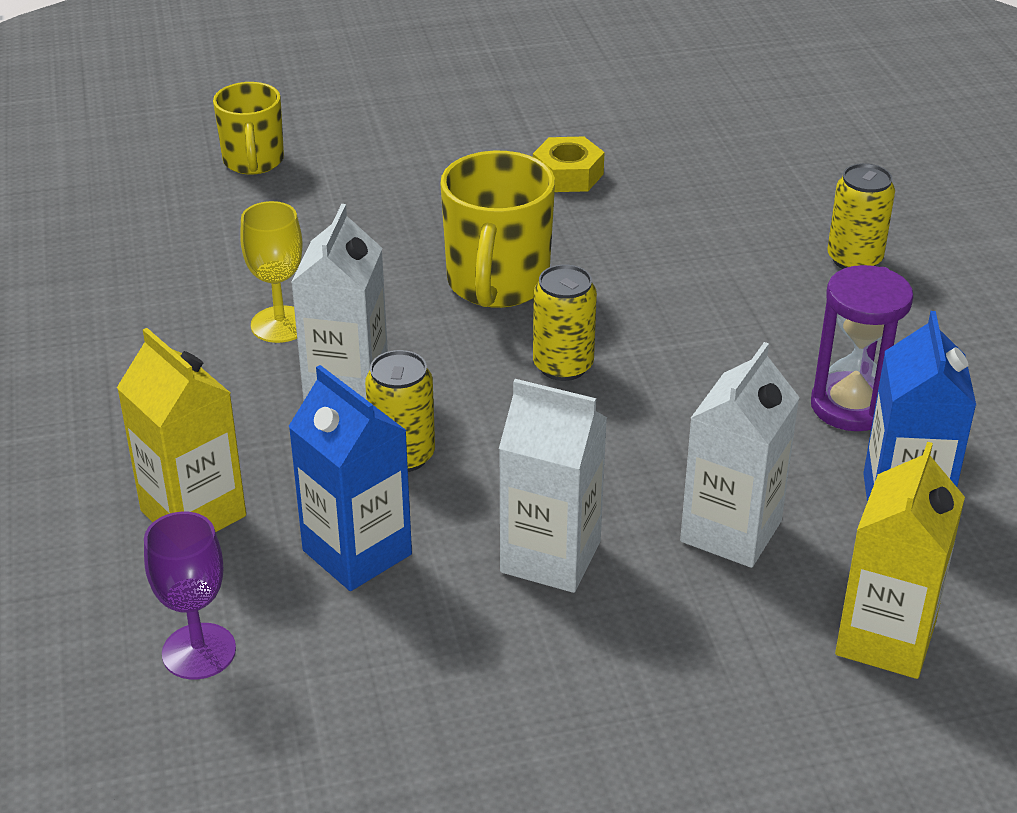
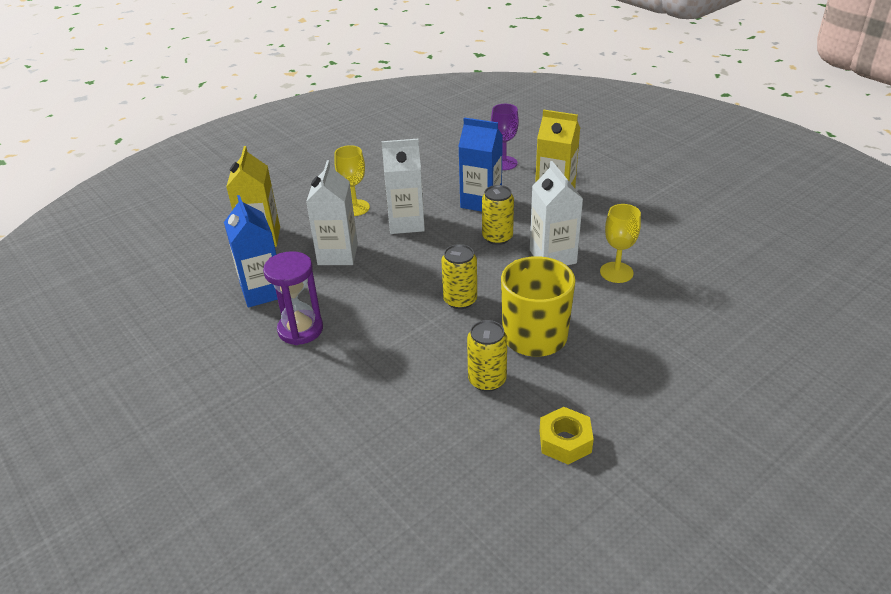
camera: 155 degrees right, 0 degrees up
yellow mug [213,82,284,175] -> none
yellow can [827,163,895,269] -> yellow can moved to [467,320,507,392]
none -> yellow goblet [334,145,370,216]

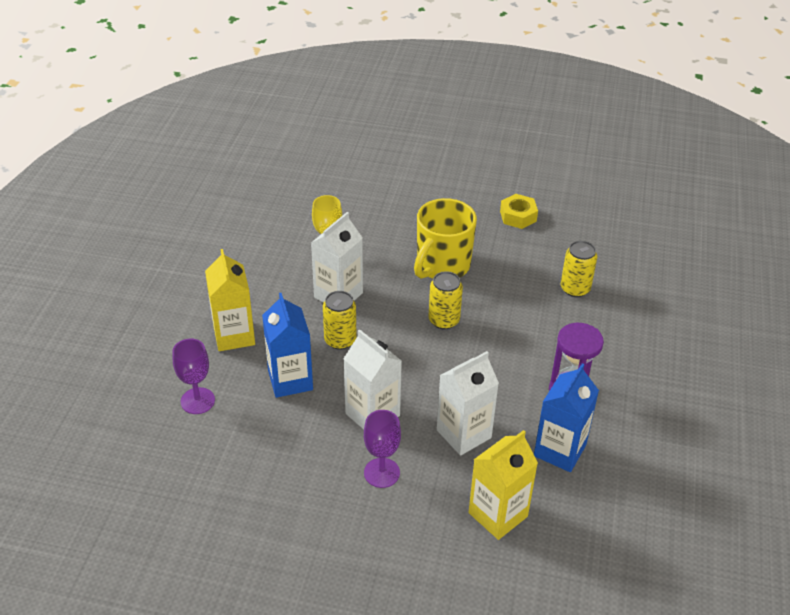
camera: 130 degrees left, 5 degrees up
yellow goblet [334,145,370,216] -> purple goblet [364,410,401,488]
yellow can [467,320,507,392] -> yellow can moved to [561,241,597,297]

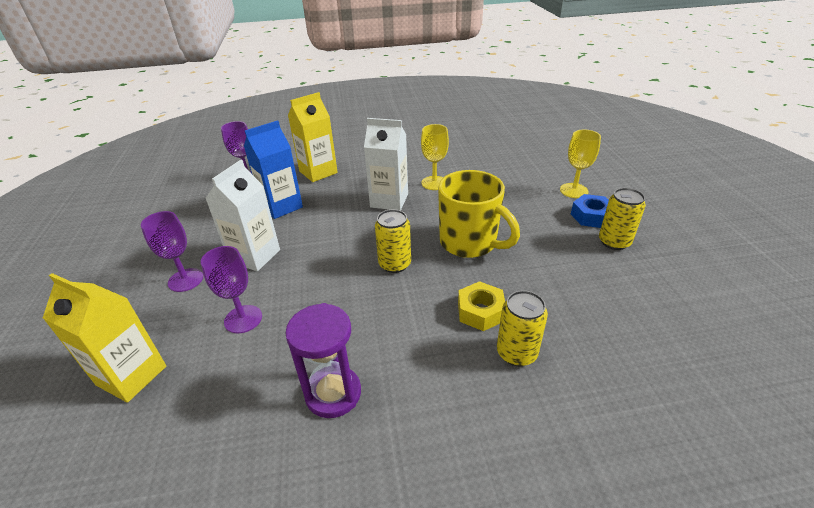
camera: 70 degrees right, 5 degrees down
yellow can [323,291,356,350] -> yellow can moved to [599,188,646,250]
yellow mug [414,198,477,279] -> yellow mug turned 150 degrees counterclockwise [438,170,520,258]
white carton [437,351,499,456] -> purple goblet [201,246,262,334]
yellow nut [500,194,538,229] -> yellow nut moved to [458,281,505,331]
blue carton [534,363,599,472] -> none
none -> yellow goblet [560,130,601,198]
none -> blue nut [571,194,609,228]

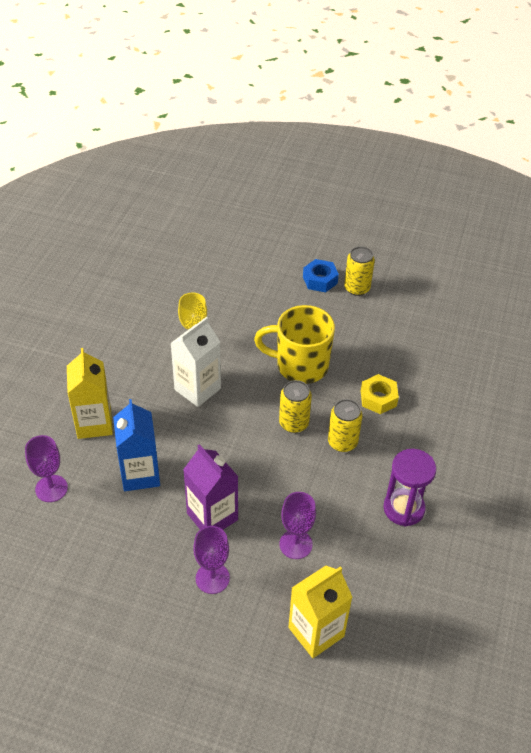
camera: 65 degrees left, 10 degrees up
white carton [205,160,280,271] -> purple carton [183,444,238,530]
yellow mug [438,170,520,258] -> yellow mug turned 150 degrees counterclockwise [254,305,335,384]
yellow can [497,290,548,366] -> yellow can moved to [328,399,363,452]
yellow goblet [560,130,601,198] -> none

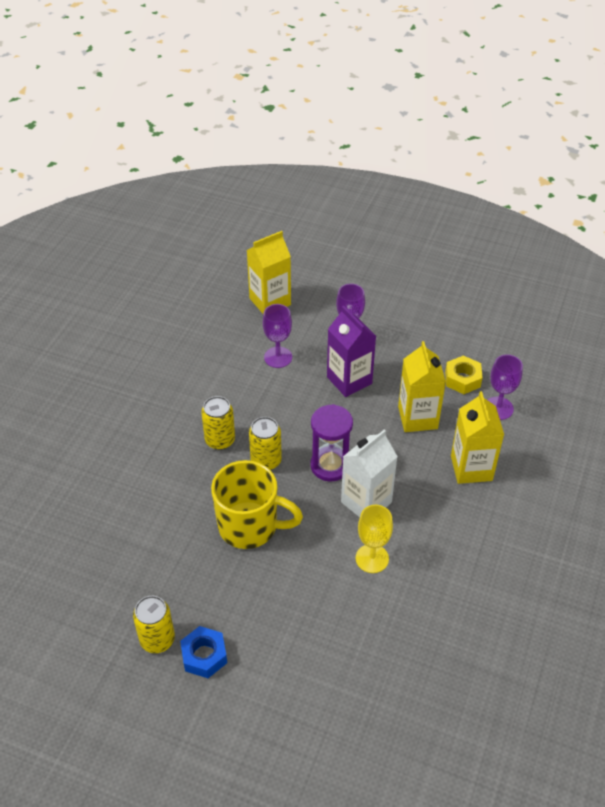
camera: 175 degrees left, 0 degrees up
blue carton [113,399,160,491] -> yellow carton [398,341,446,432]
yellow nut [361,374,399,414] -> yellow nut moved to [445,356,483,394]
purple hourglass [383,449,436,527] -> purple hourglass moved to [310,404,353,482]

